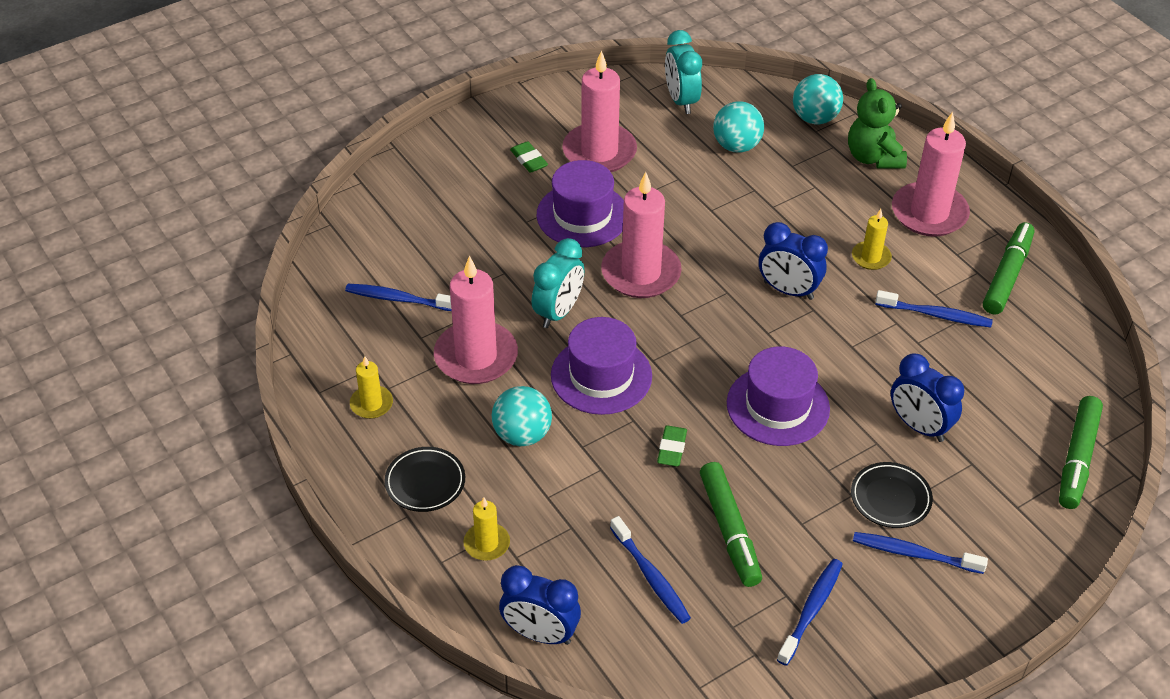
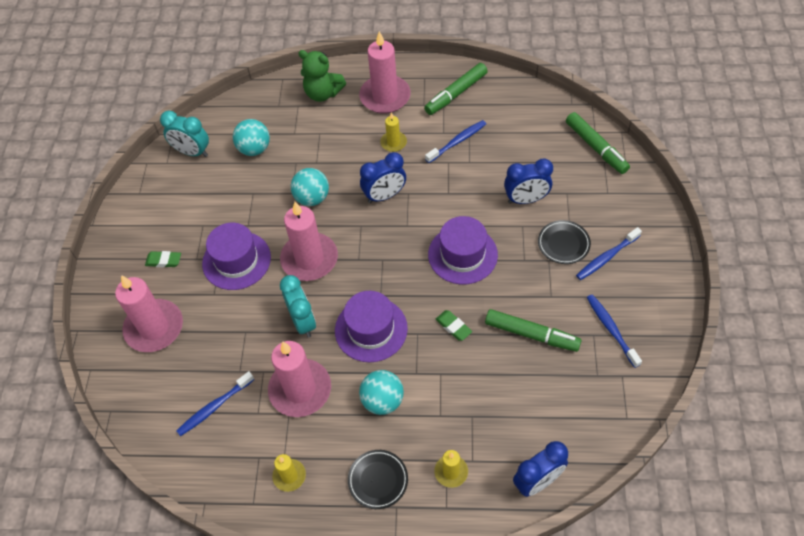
camera: 50 degrees left, 10 degrees up
pink candle [562,50,637,172] -> pink candle moved to [115,275,183,352]
blue toothbrush [610,516,691,624] -> none
turquoise ball [793,74,843,124] -> turquoise ball moved to [291,168,329,206]
green marker [983,222,1034,315] -> green marker turned 105 degrees counterclockwise [424,63,488,115]

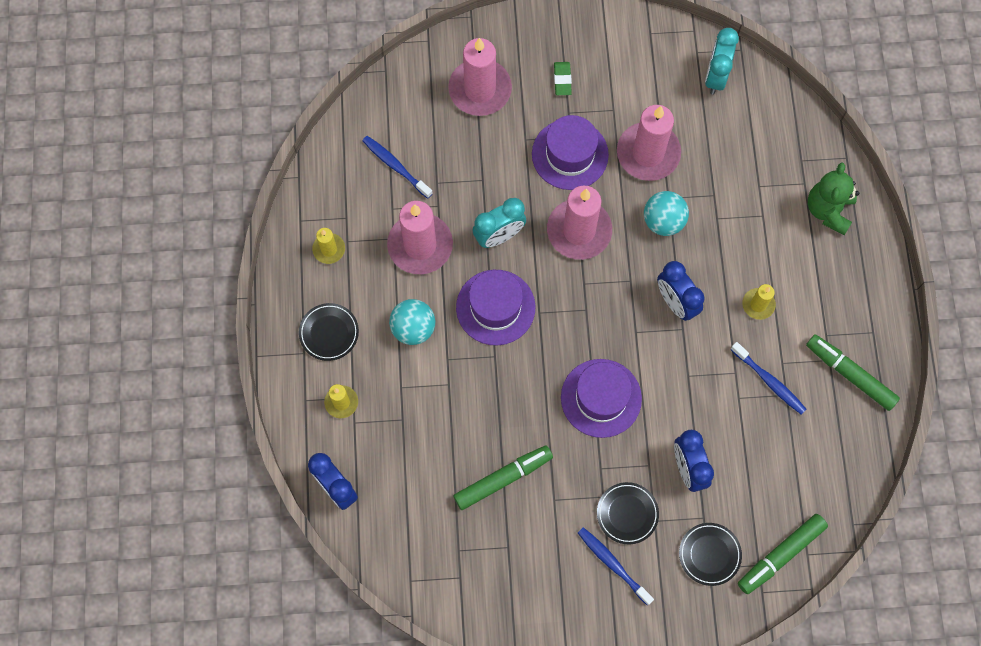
camera: 80 degrees right, 15 degrees up
turquoise ball [233,119,270,156] -> none
pink candle [359,31,410,114] -> pink candle moved to [617,105,681,181]
green eraser [436,310,472,341] -> none
green marker [485,309,582,352] -> green marker turned 135 degrees counterclockwise [453,445,553,510]
blue toothbrush [587,294,642,368] -> none
none -> black plate [679,523,742,586]

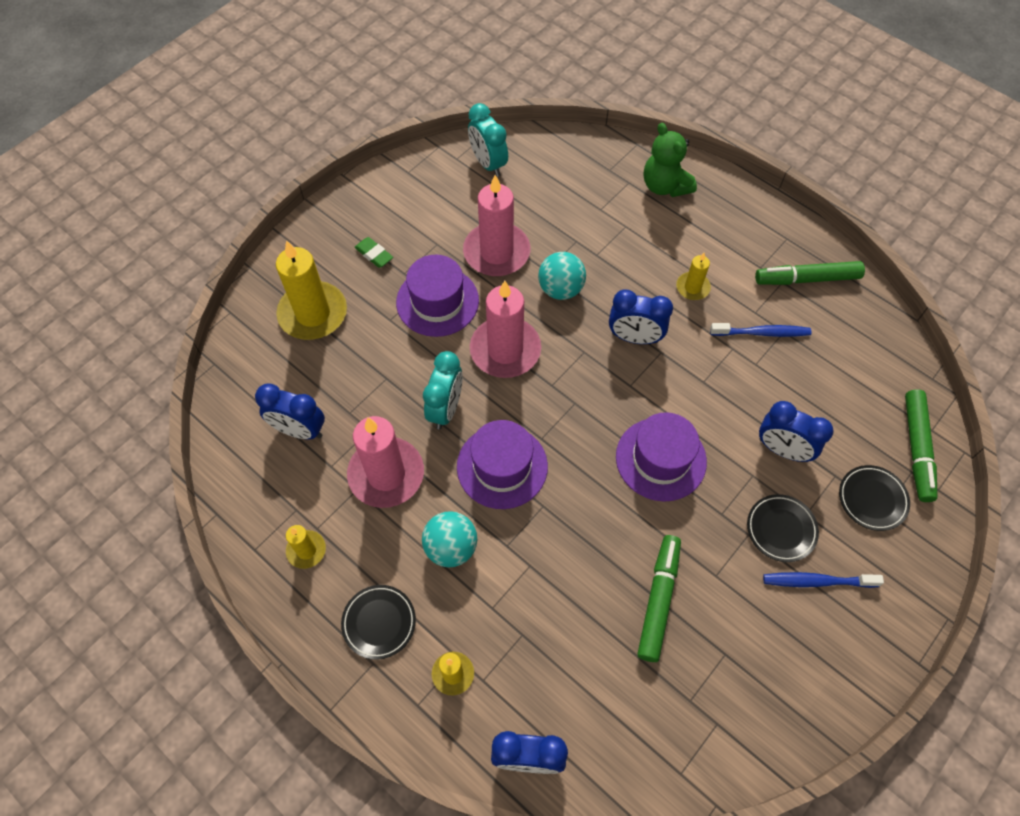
camera: 45 degrees left, 10 degrees down
blue toothbrush [362,136,433,199] -> blue clock [255,384,325,439]
pink candle [448,38,512,116] -> yellow candle [276,240,347,340]

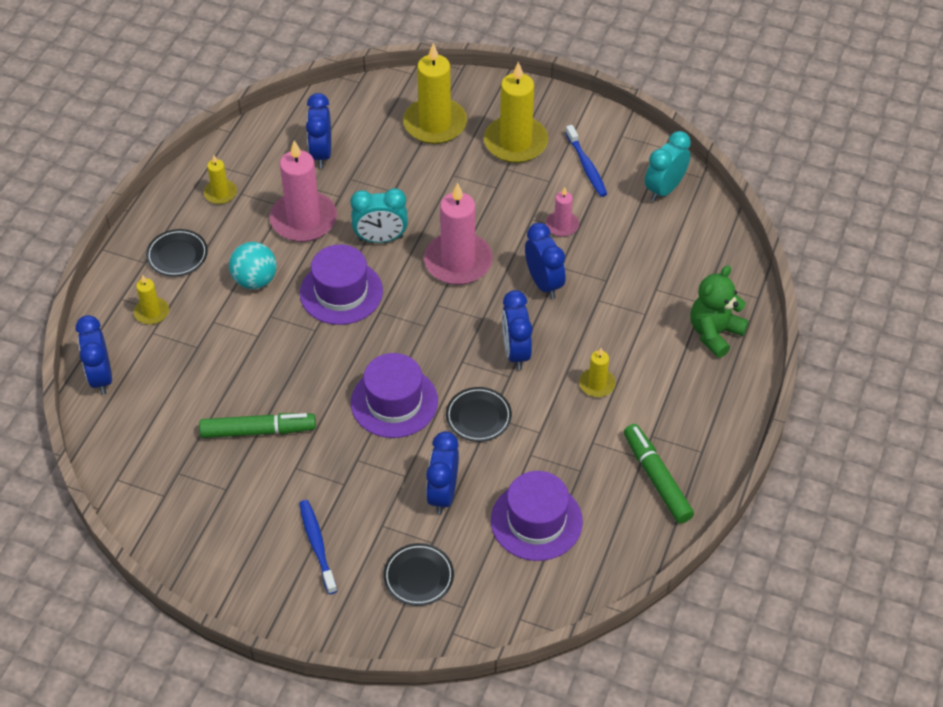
camera: 70 degrees right, 10 degrees down
green eraser [354,237,393,268] -> yellow candle [484,62,548,163]
purple hat [396,255,479,337] -> purple hat moved to [491,471,583,561]
pink candle [463,175,530,276] -> pink candle [546,187,579,237], size x0.50
turquoise ball [538,252,586,300] -> blue clock [525,223,566,299]
blue toothbrush [710,323,811,337] -> blue toothbrush moved to [566,125,607,197]
black plate [747,494,819,562] -> black plate moved to [446,387,512,442]
green marker [905,390,938,502] -> none

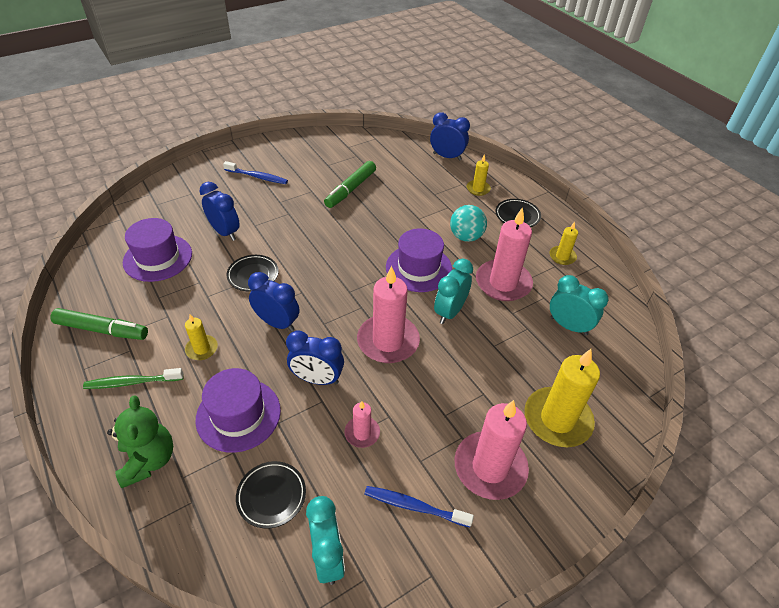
camera: 125 degrees right, 5 degrees down
blue clock [306,93,331,168] -> turquoise clock [550,275,609,336]
purple hat [351,353,438,438] -> purple hat moved to [195,368,281,453]
black plate [383,543,454,606] -> black plate moved to [236,461,306,529]
yellow candle [484,62,548,163] -> pink candle [454,400,529,500]
none -> green toothbrush [83,368,184,389]

